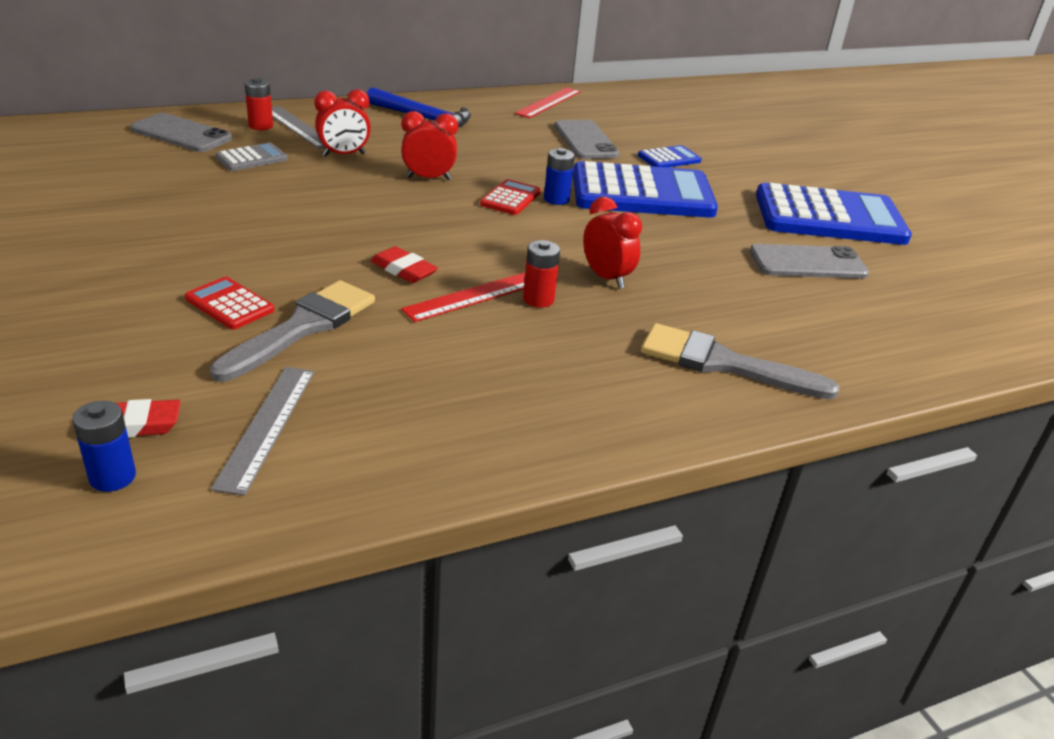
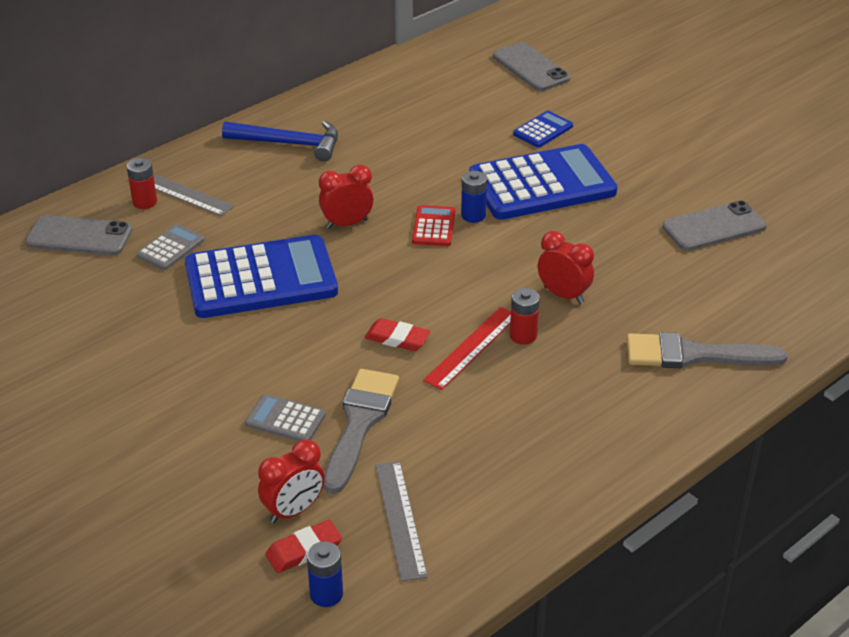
camera: 15 degrees left, 5 degrees up
red calculator [185,277,275,330] -> grey calculator [245,394,326,441]
red clock [314,89,371,157] -> red clock moved to [258,440,325,523]
red ruler [515,87,581,118] -> none
grey phone [554,120,619,159] -> grey phone moved to [493,42,571,91]
blue calculator [756,183,912,245] -> blue calculator moved to [185,235,338,318]

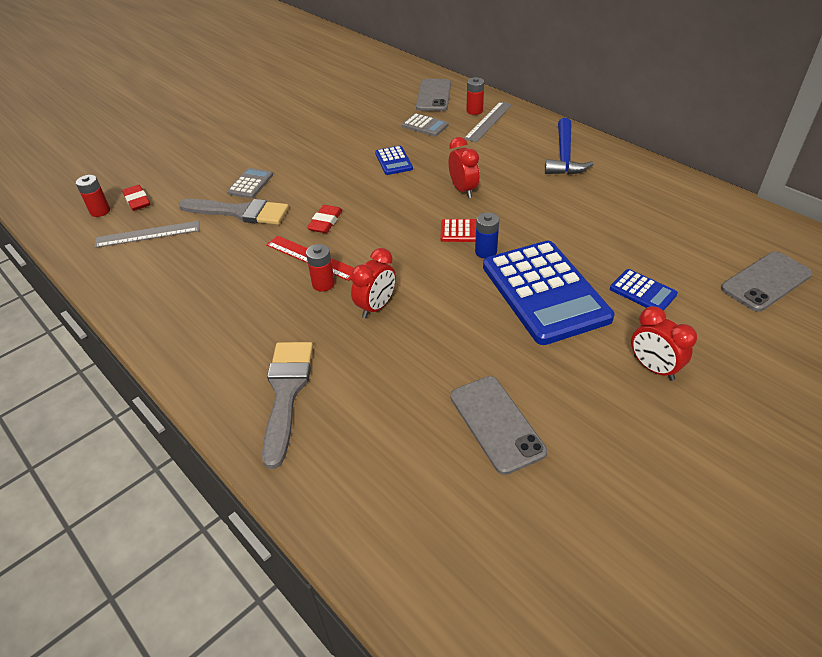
camera: 90 degrees right, 5 degrees up
blue calculator [185,235,338,318] -> blue calculator [375,146,413,175], size x0.44
red clock [258,440,325,523] -> red clock moved to [631,306,697,381]
blue battery [307,541,343,607] -> red battery [76,175,110,217]

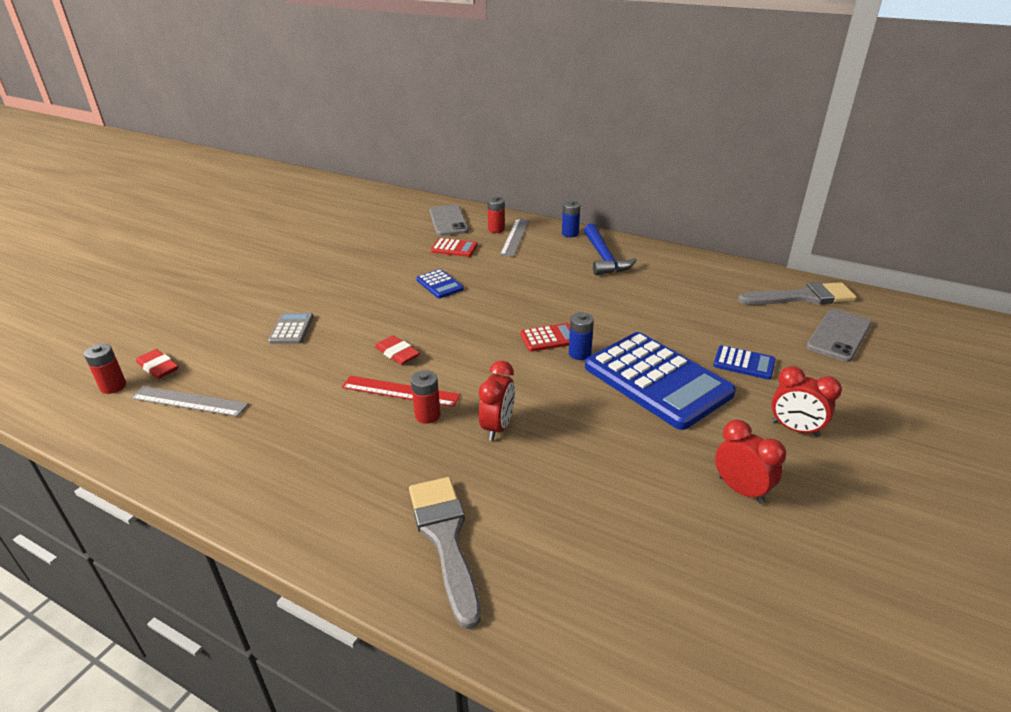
camera: 20 degrees left, 10 degrees down
grey ruler [94,221,199,248] -> grey ruler turned 45 degrees clockwise [130,386,249,417]
grey brush [179,199,289,225] -> grey brush moved to [738,282,857,305]
red eraser [307,205,343,233] -> red eraser turned 45 degrees counterclockwise [375,335,420,365]
grey calculator [402,113,449,136] -> red calculator [431,238,478,257]
red clock [449,137,479,198] -> red clock moved to [715,420,786,504]
grey phone [451,376,547,475] -> none
none -> blue battery [562,200,580,237]

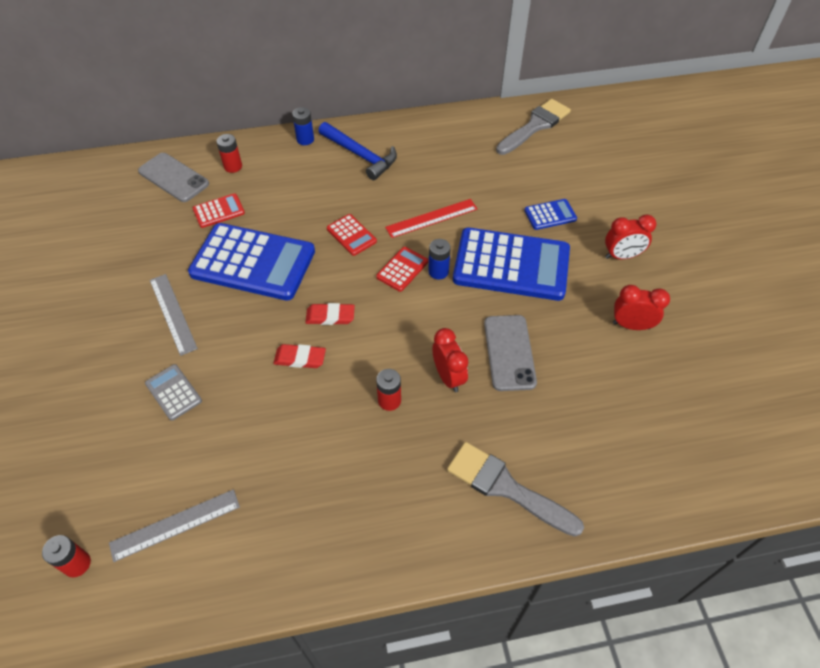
camera: 40 degrees left, 20 degrees up
red eraser [136,349,179,379] -> red eraser moved to [305,303,355,325]
red ruler [342,376,460,407] -> red ruler moved to [385,199,477,238]
blue calculator [416,269,464,298] -> blue calculator [188,223,315,301], size x2.26
grey ruler [500,219,529,257] -> grey ruler moved to [150,274,198,356]
grey phone [806,309,872,362] -> grey phone moved to [484,315,537,391]
none -> red calculator [327,214,377,256]

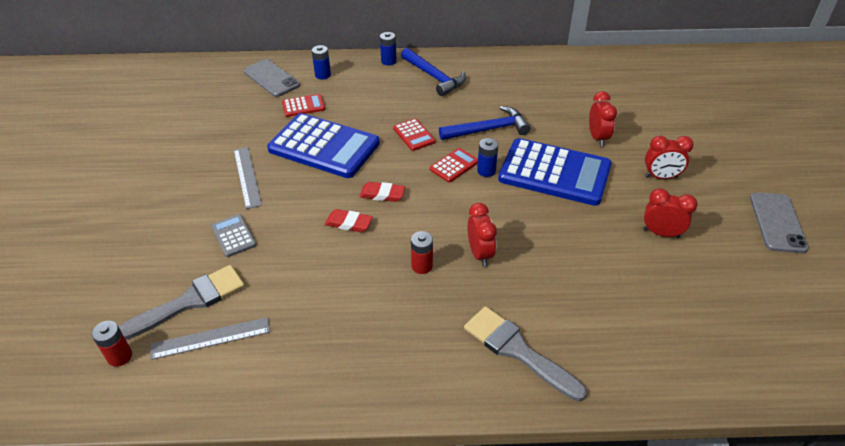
camera: 10 degrees right, 10 degrees down
red battery [216,134,242,173] -> blue battery [312,45,331,80]
red ruler [385,199,477,238] -> blue hammer [439,106,531,140]
grey phone [484,315,537,391] -> grey phone moved to [750,192,809,253]
grey brush [496,99,571,155] -> grey brush moved to [118,265,245,340]
blue calculator [524,199,577,230] -> red clock [589,91,617,147]

